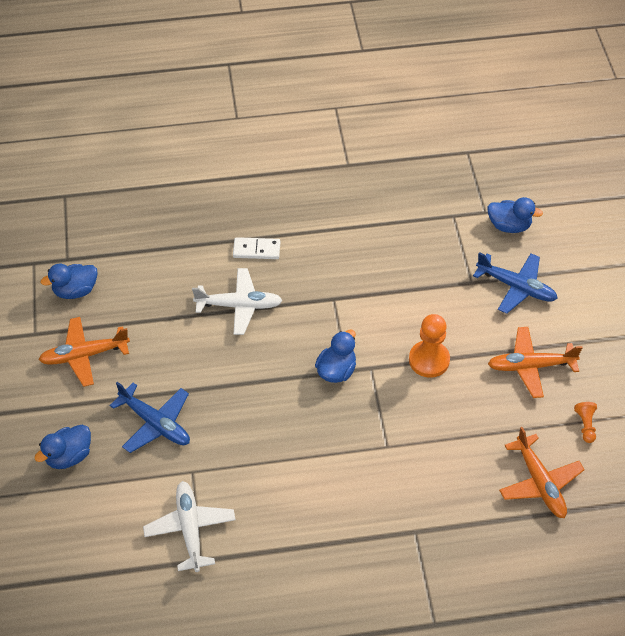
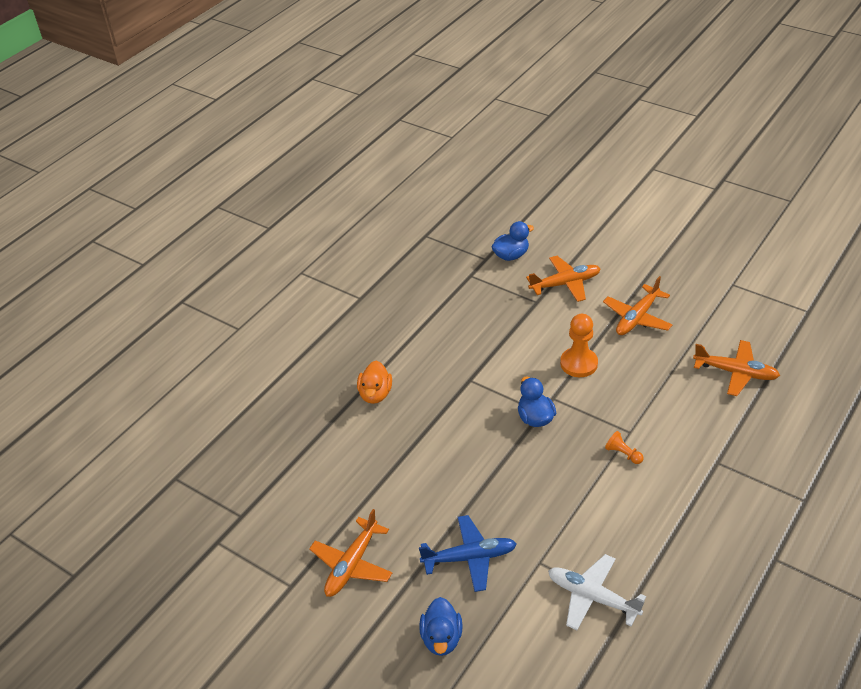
camera: 45 degrees left, 10 degrees down
blue duck [41,264,98,299] -> none
white plane [192,268,283,335] -> none
white domino [233,237,280,259] -> orange duck [357,361,392,404]
blue plane [473,252,558,314] -> orange plane [526,256,601,302]
orange pawn [574,402,597,443] -> orange pawn moved to [605,431,644,464]

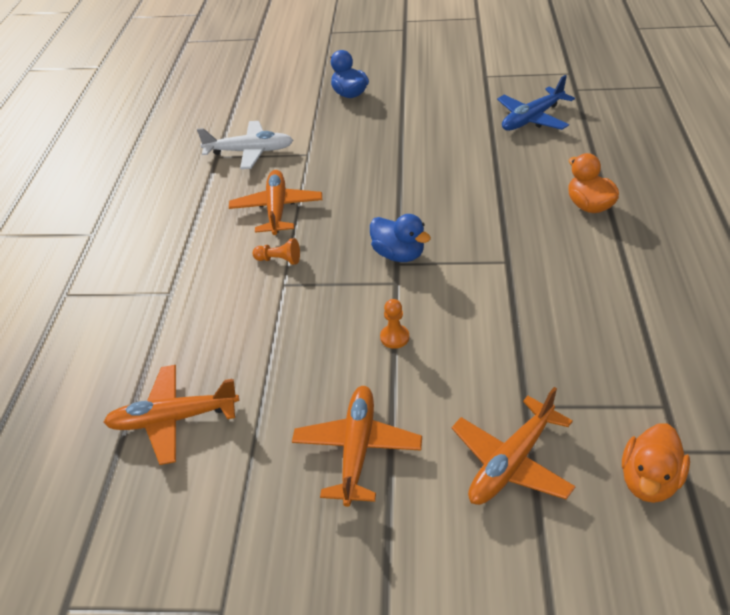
camera: 150 degrees right, 0 degrees up
orange plane [309,509,392,597] -> orange plane moved to [229,170,322,235]
blue plane [419,515,516,592] -> blue plane moved to [497,75,575,131]
blue duck [492,221,534,261] -> orange duck [622,423,690,503]
orange pawn [560,314,598,377] -> orange pawn [380,299,409,349], size x0.53

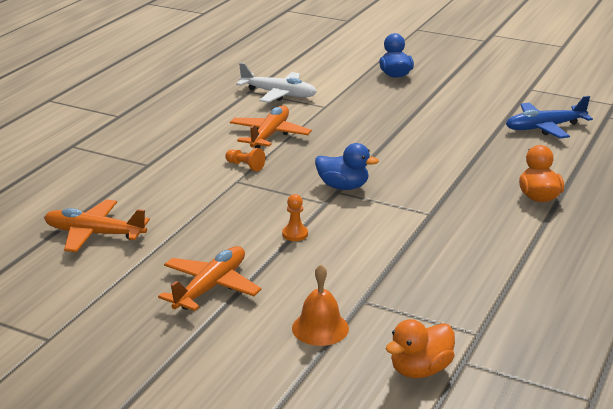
camera: 20 degrees right, 15 degrees down
blue duck [370,214,431,262] -> blue duck turned 45 degrees counterclockwise [315,143,379,190]
orange plane [452,387,576,505] -> orange bell [292,265,349,346]

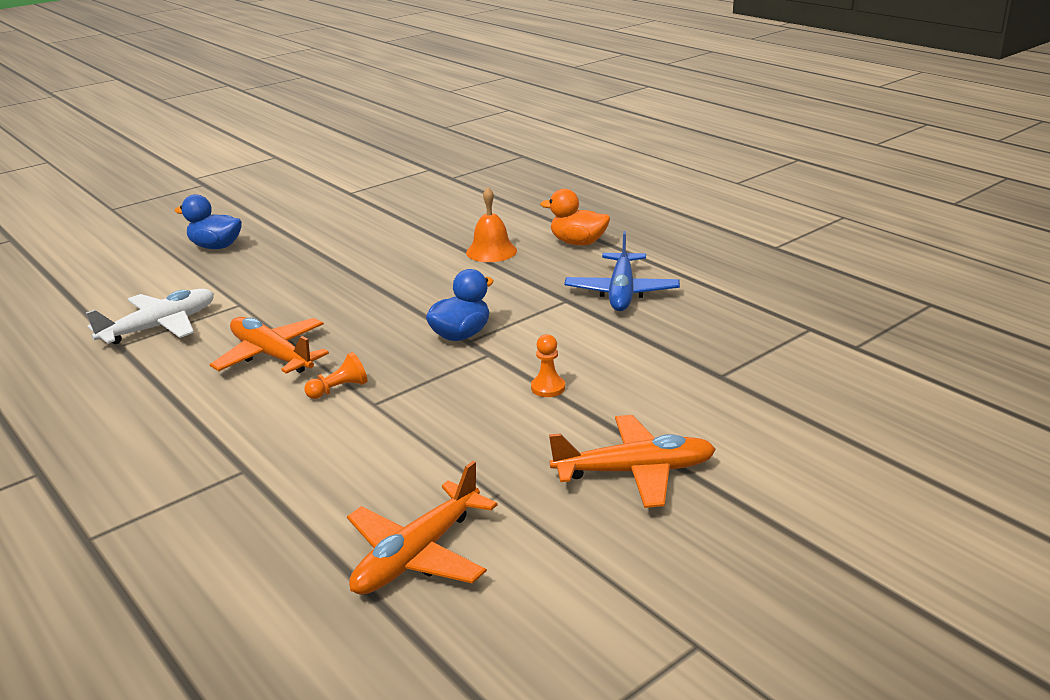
camera: 65 degrees left, 0 degrees up
orange plane [158,246,261,311] -> orange plane turned 120 degrees clockwise [549,415,716,508]
orange bell [292,265,349,346] -> orange bell moved to [466,187,517,262]
orange duck [386,319,455,378] -> none
blue plane [506,96,593,139] -> blue plane moved to [564,231,680,311]

